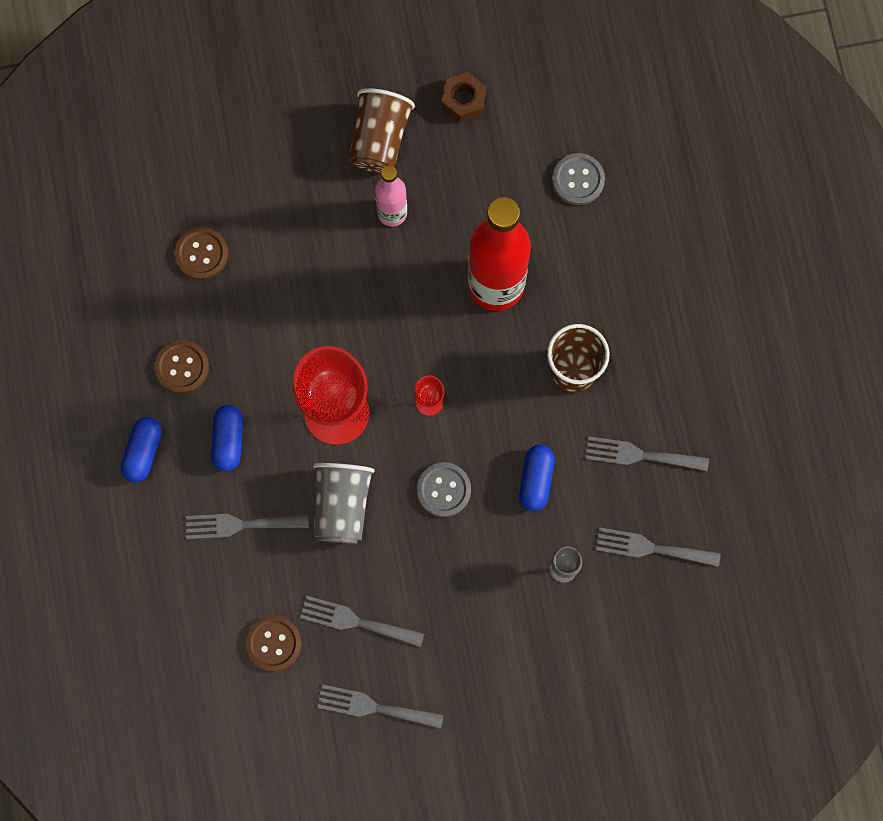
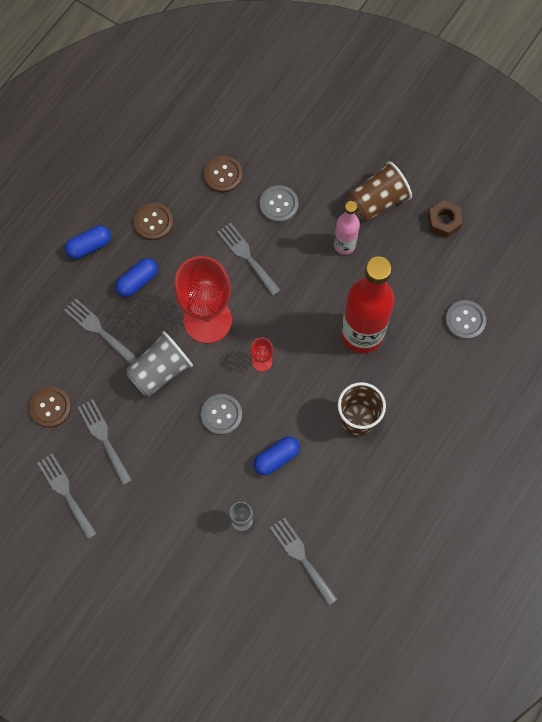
camera: 45 degrees right, 5 degrees down
grey fork [585,436,709,471] -> grey fork moved to [217,223,281,296]
none -> grey button [259,185,298,223]

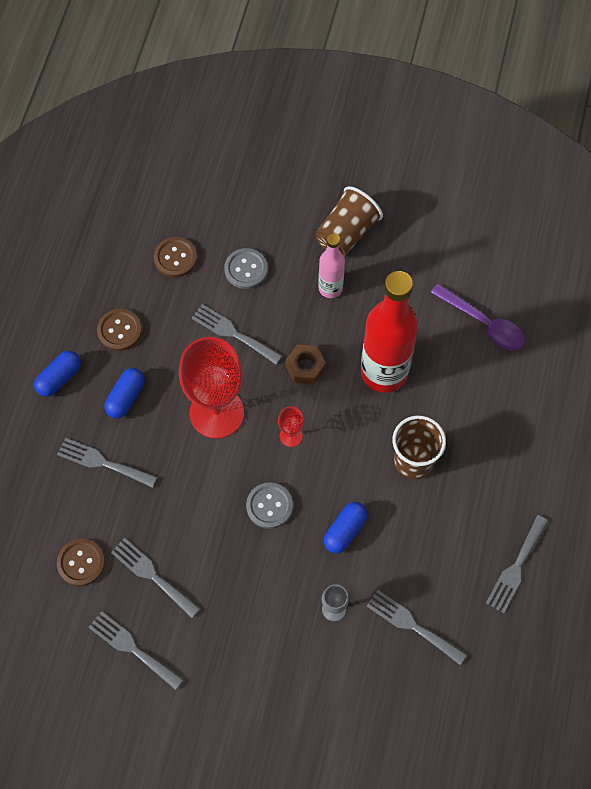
camera: 20 degrees left, 5 degrees down
grey cup [125,331,193,397] -> none
brown nut [428,200,463,238] -> brown nut moved to [286,345,326,384]
grey button [445,300,486,340] -> purple spoon [430,284,525,350]
none -> grey fork [486,515,548,613]

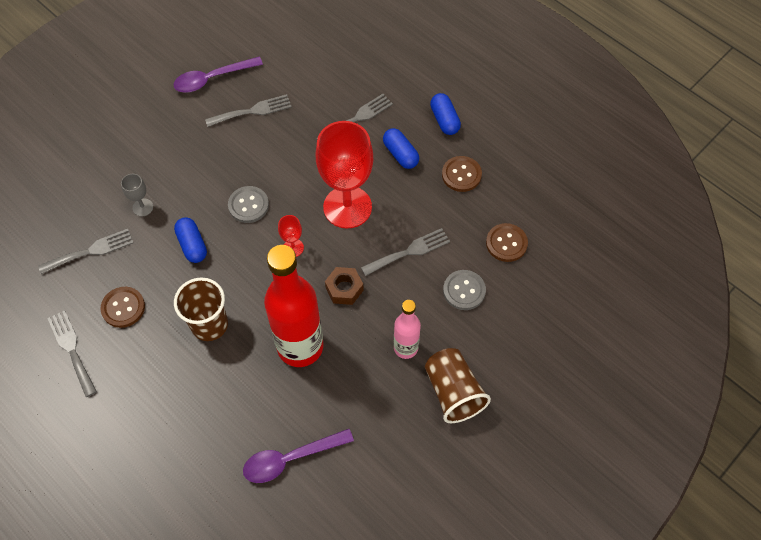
camera: 120 degrees right, 5 degrees down
brown button [57,539,105,586] -> brown button moved to [100,287,145,328]
grey fork [88,611,184,690] -> purple spoon [174,57,263,93]

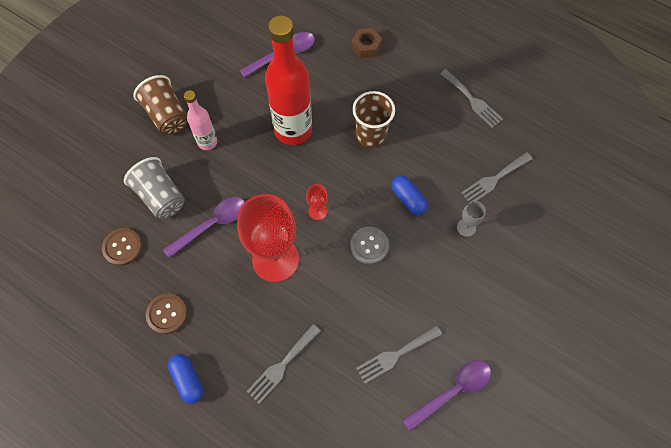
camera: 170 degrees right, 5 degrees up
brown button [100,287,145,328] -> none
brown nut [325,267,364,305] -> brown nut moved to [351,28,382,58]
grey fork [361,228,450,276] -> purple spoon [163,197,245,258]
blue capsule [383,128,419,169] -> none
grey button [443,270,486,310] -> grey cup [124,157,185,219]

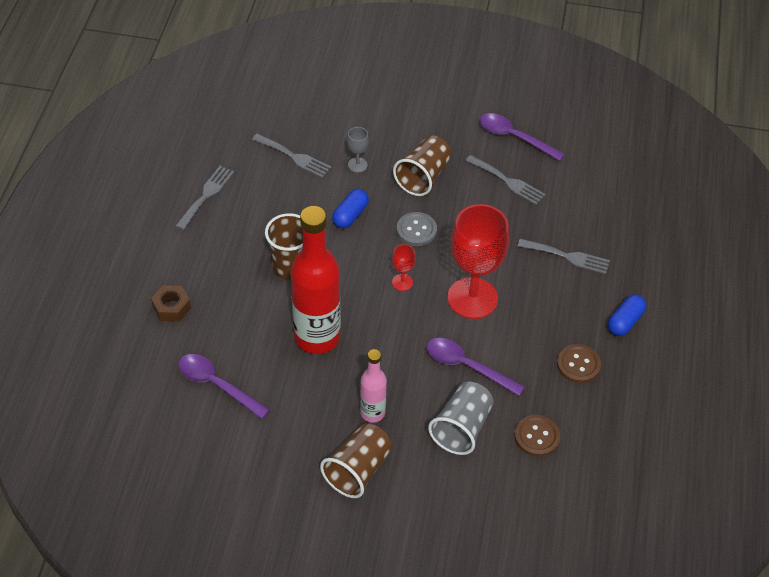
camera: 115 degrees left, 15 degrees down
none -> brown cup [393,135,452,196]

